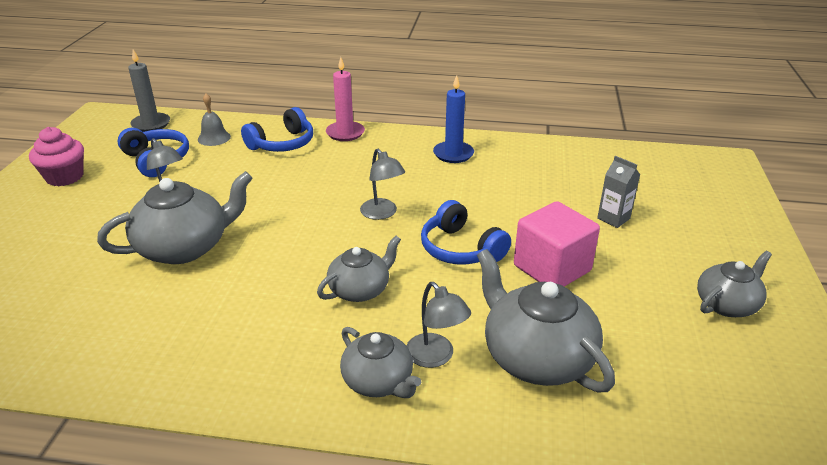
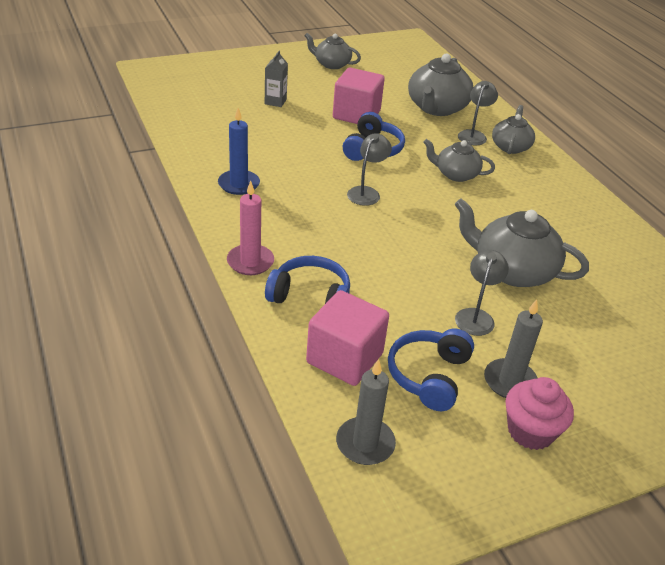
camera: 125 degrees left, 5 degrees up
grey bell [198,94,231,146] -> pink cube [306,290,389,386]
none -> grey candle [484,299,543,398]

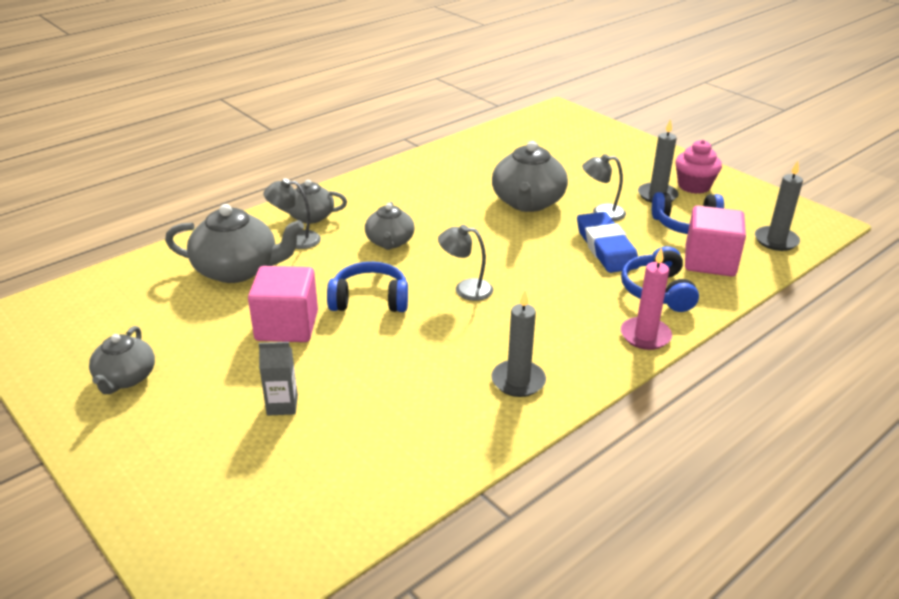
camera: 105 degrees left, 5 degrees down
blue candle [218,108,260,195] -> grey candle [491,290,546,397]
none -> blue eraser [577,212,639,273]

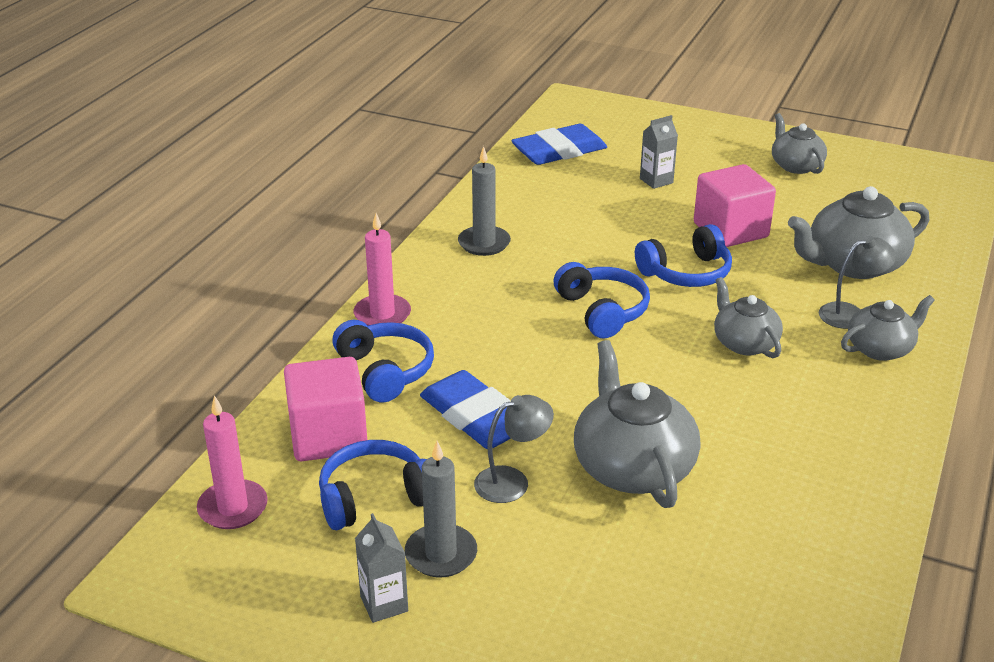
camera: 155 degrees right, 0 degrees up
grey lamp [438,225,493,301] -> blue headphones [554,262,650,339]
pink cupcake [675,140,722,194] -> grey carton [355,513,408,623]
grey candle [755,161,803,251] -> pink candle [197,395,268,529]
none -> blue eraser [511,124,607,165]

